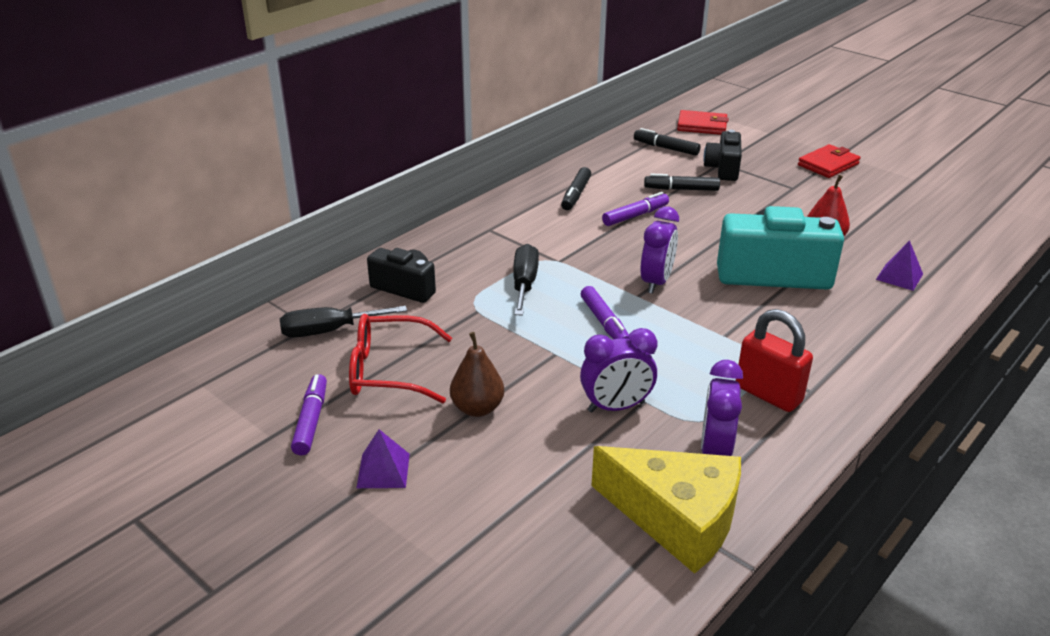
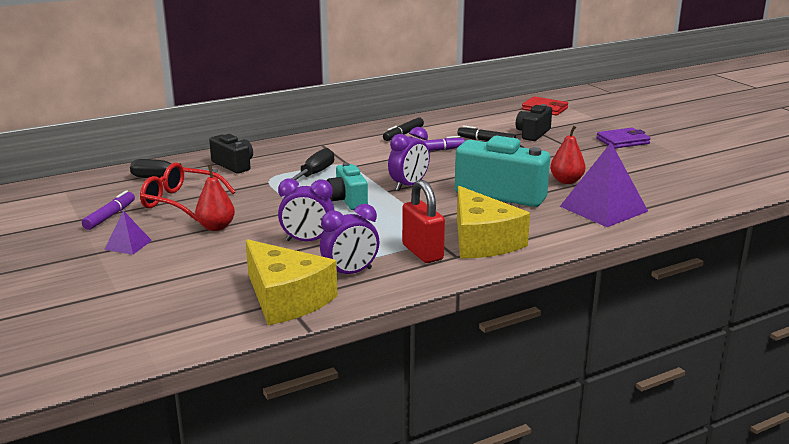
camera: 20 degrees right, 10 degrees down
brown pear [450,332,504,417] -> red pear [195,165,235,231]
purple marker [581,286,629,339] -> turquoise camera [327,163,368,210]
black marker [634,128,701,156] -> none
purple clock [701,360,743,456] -> purple clock turned 150 degrees counterclockwise [320,204,379,274]
red wallet [798,144,860,178] -> purple wallet [597,128,651,149]
purple pyramid [876,240,923,291] -> purple pyramid [560,143,648,227], size x2.02
none -> yellow cheese [457,186,530,258]

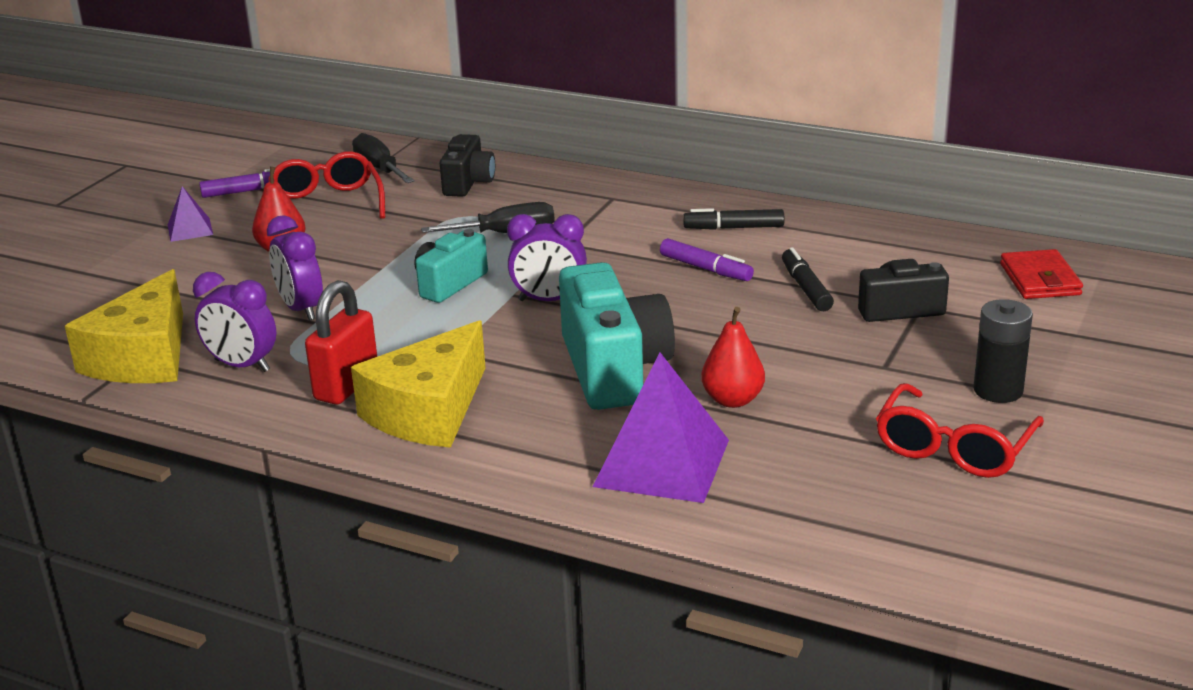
camera: 55 degrees right, 5 degrees up
purple wallet [597,128,651,149] -> black battery [973,299,1033,403]
none -> red glasses [876,383,1044,478]

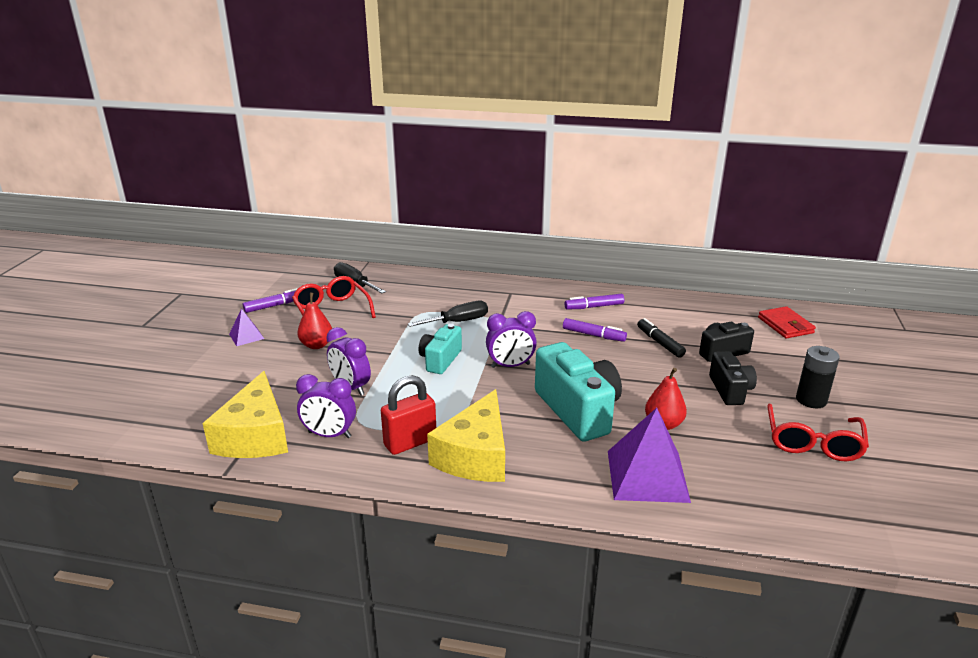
camera: 15 degrees left, 0 degrees up
red padlock [305,280,377,405] -> red padlock turned 45 degrees clockwise [381,375,436,455]
black camera [440,134,495,197] -> black camera moved to [709,351,757,405]
black marker [683,208,784,230] -> purple marker [564,294,624,310]

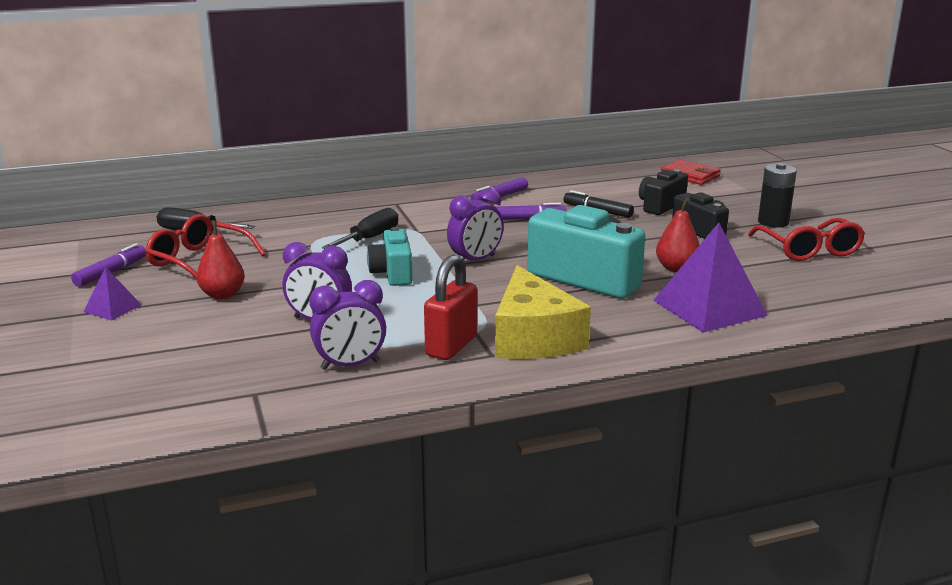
camera: 30 degrees left, 5 degrees down
yellow cheese [202,371,288,458] -> none

